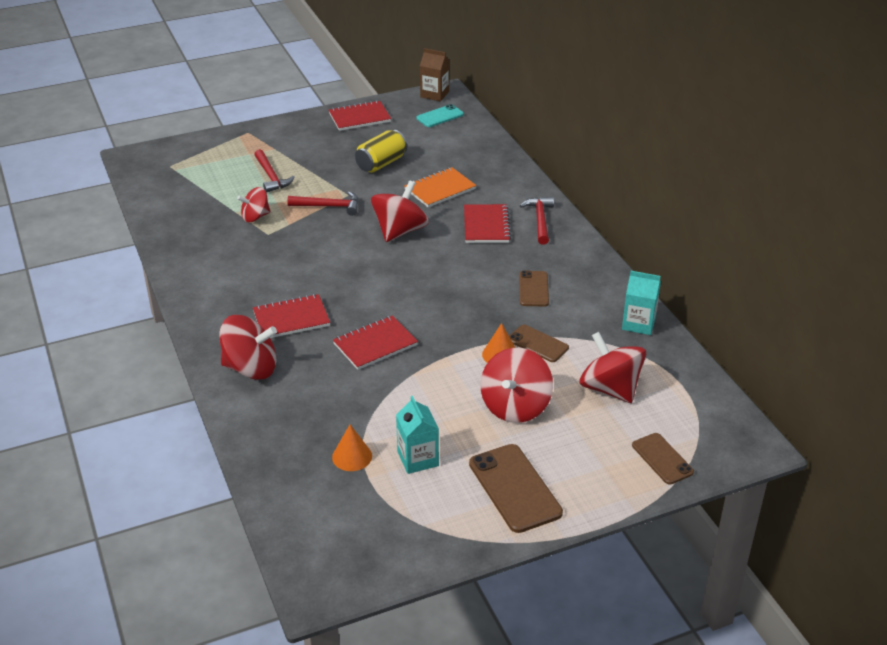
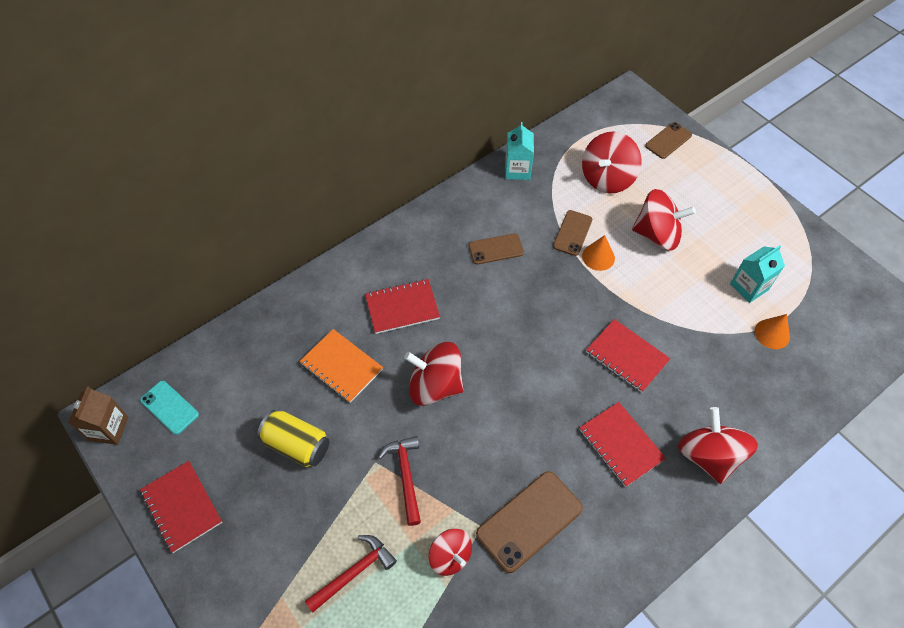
camera: 105 degrees left, 20 degrees up
brown phone [469,444,563,533] -> brown phone moved to [476,471,583,573]
red hammer [520,197,554,245] -> none

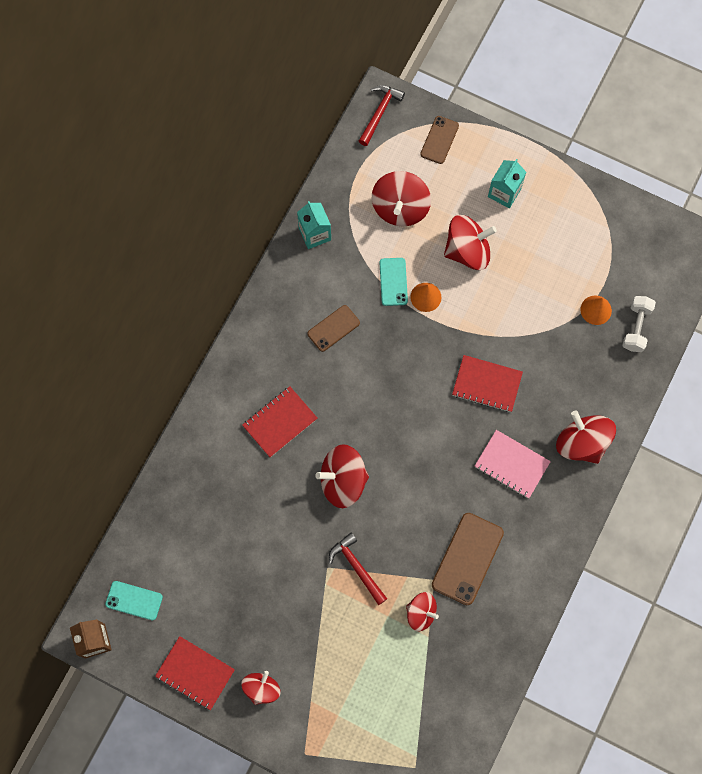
camera: 25 degrees left, 15 degrees up
yellow can [257,410,329,467] -> none
orange notebook [299,329,383,403] -> none
red hammer [305,535,397,613] -> red hammer moved to [359,85,405,146]
brown phone [553,210,592,256] -> turquoise phone [380,258,408,306]
red notebook [579,402,666,487] -> pink notebook [475,430,551,499]
turquoise carton [730,246,785,303] -> turquoise carton moved to [488,159,526,208]
none -> red spinning top [241,671,281,705]
none -> white dumbbell [622,296,656,352]

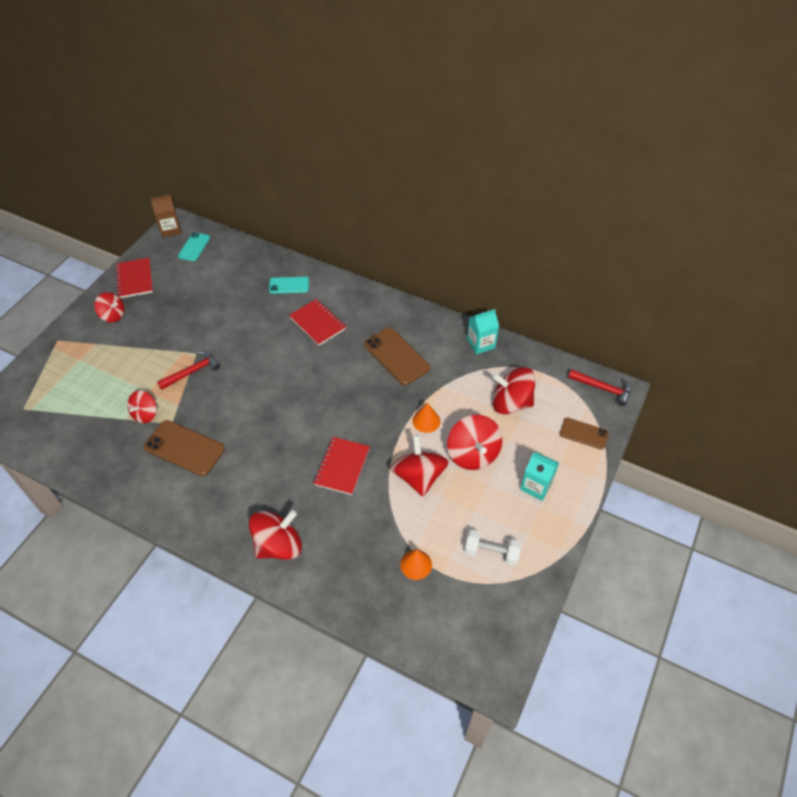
camera: 90 degrees right, 20 degrees down
red notebook [155,636,235,710] -> red notebook turned 45 degrees counterclockwise [115,258,153,298]
brown phone [307,305,360,352] -> brown phone [364,327,431,385], size x1.63
red spinning top [315,444,369,508] -> red spinning top moved to [390,435,449,497]
turquoise phone [380,258,408,306] -> turquoise phone moved to [269,277,309,294]
pink notebook [475,430,551,499] -> none
white dumbbell [622,296,656,352] -> white dumbbell moved to [465,530,522,566]

